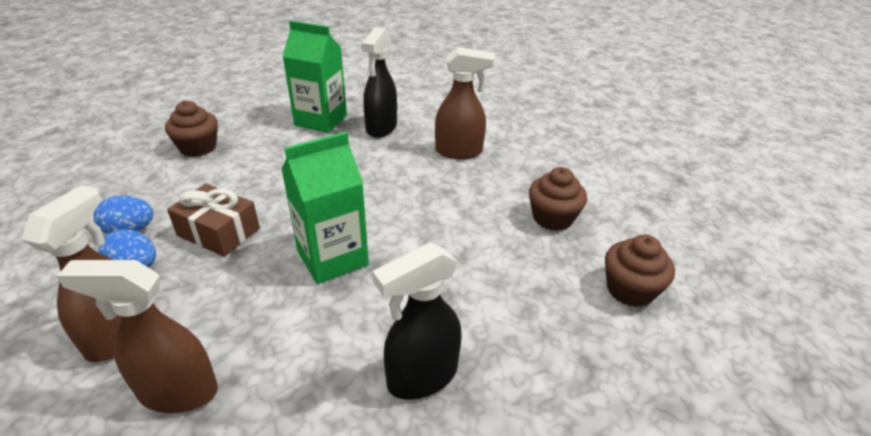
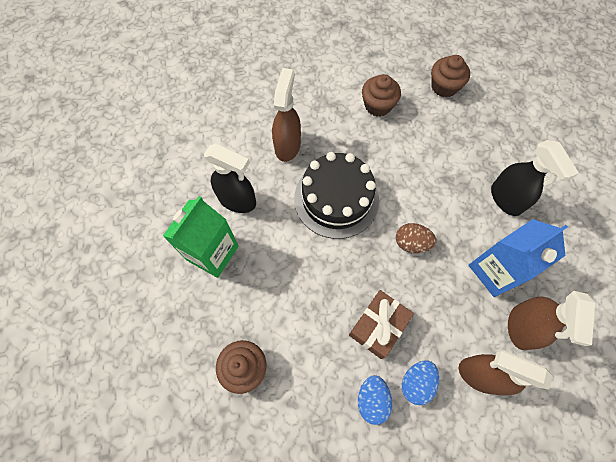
camera: 80 degrees left, 30 degrees up
green carton [281,132,369,284] -> brown egg [396,223,436,253]
none -> black cake [294,152,379,239]
none -> blue carton [469,219,568,297]

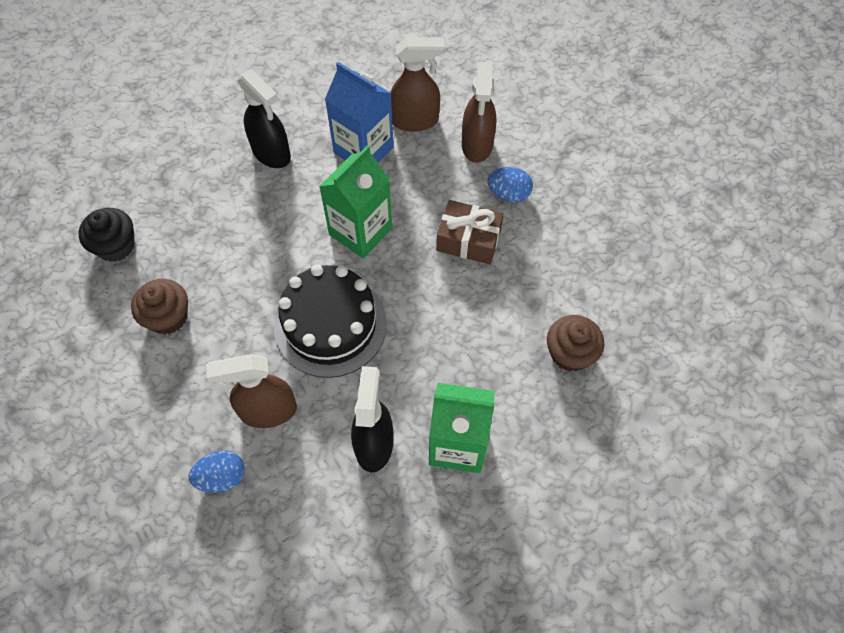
camera: 110 degrees left, 5 degrees down
blue egg [358,375,392,425] -> blue egg moved to [189,450,245,493]
brown egg [396,223,436,253] -> green carton [319,145,392,259]
brown cupcake [431,55,470,98] -> black cupcake [79,208,135,262]
black spray bottle [491,140,579,216] -> black spray bottle turned 90 degrees clockwise [237,69,291,168]

